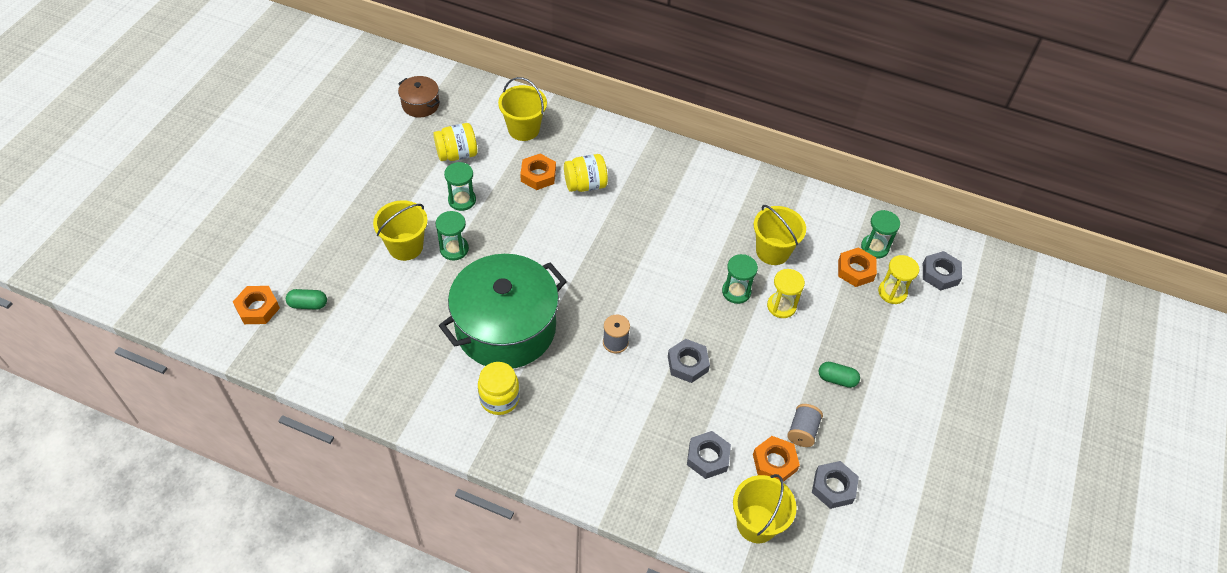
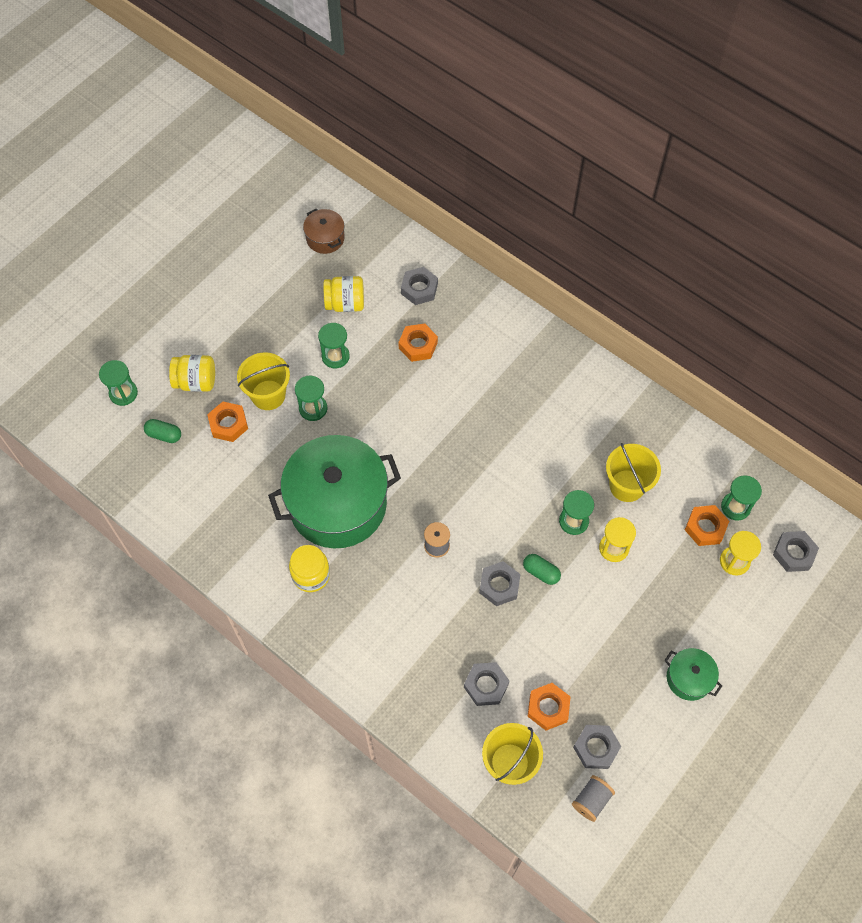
camera: 20 degrees right, 10 degrees up
orange nut [233,286,280,324] -> orange nut moved to [207,401,248,442]
yellow bucket [498,77,547,141] -> grey nut [401,267,438,305]
yellow jar [564,154,608,192] -> yellow jar moved to [169,355,215,392]
grey spool [787,404,823,447] -> grey spool moved to [572,775,615,822]
green capsule [818,362,860,388] -> green capsule moved to [523,554,561,585]
none -> green hourglass [99,360,138,406]
none -> green pot [664,648,722,701]

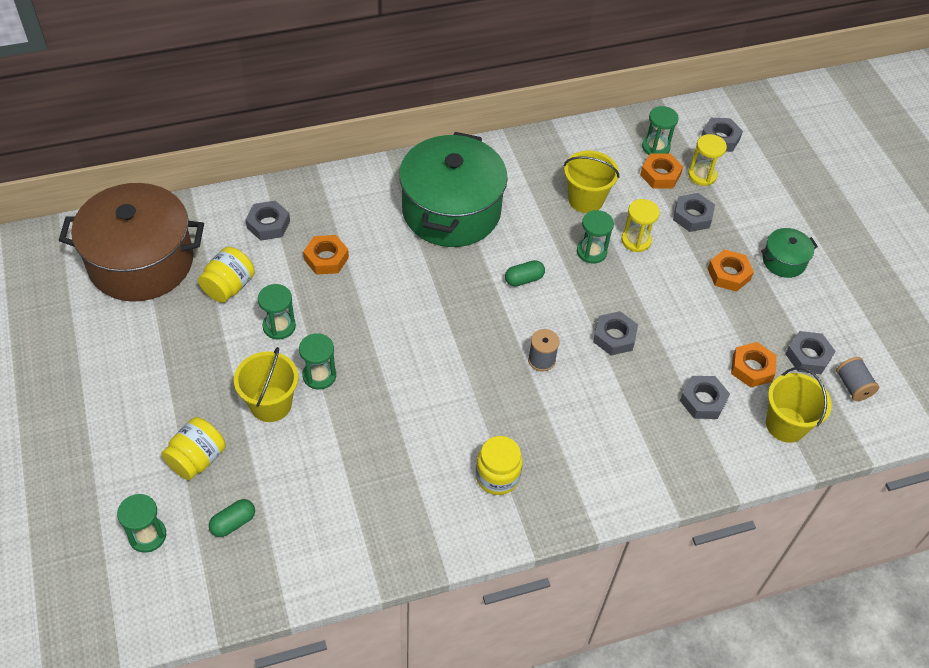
camera: 60 degrees left, 10 degrees down
orange nut [207,401,248,442] -> orange nut moved to [707,249,754,292]
green pot [268,435,401,548] -> green pot moved to [399,132,508,247]
brown pot [303,209,345,254] -> brown pot [59,183,204,302], size x2.28
green capsule [523,554,561,585] -> green capsule moved to [505,260,545,286]
none -> grey nut [673,193,715,232]

